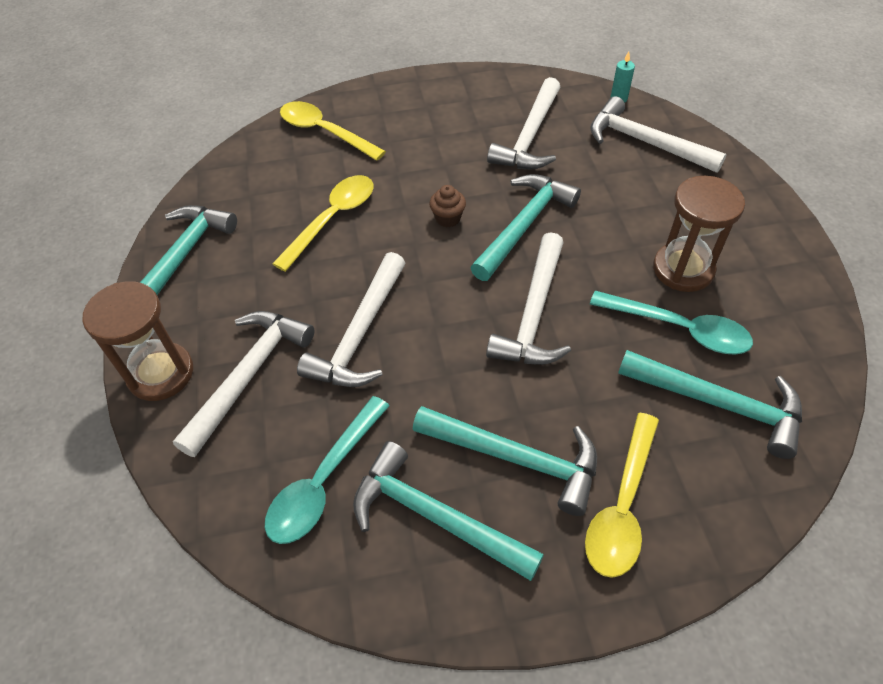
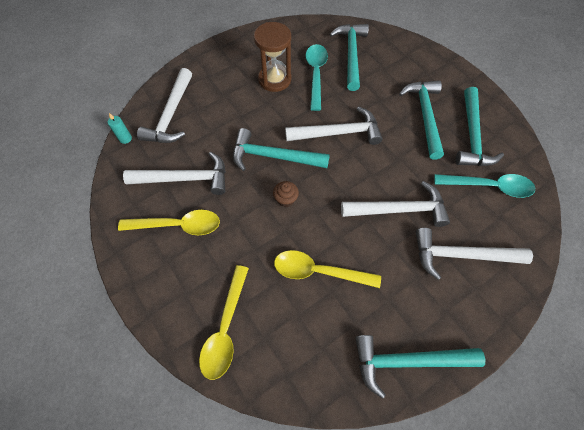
camera: 115 degrees left, 10 degrees up
brown hourglass [82,281,193,401] -> none
yellow spoon [585,413,659,578] -> yellow spoon moved to [118,210,220,235]

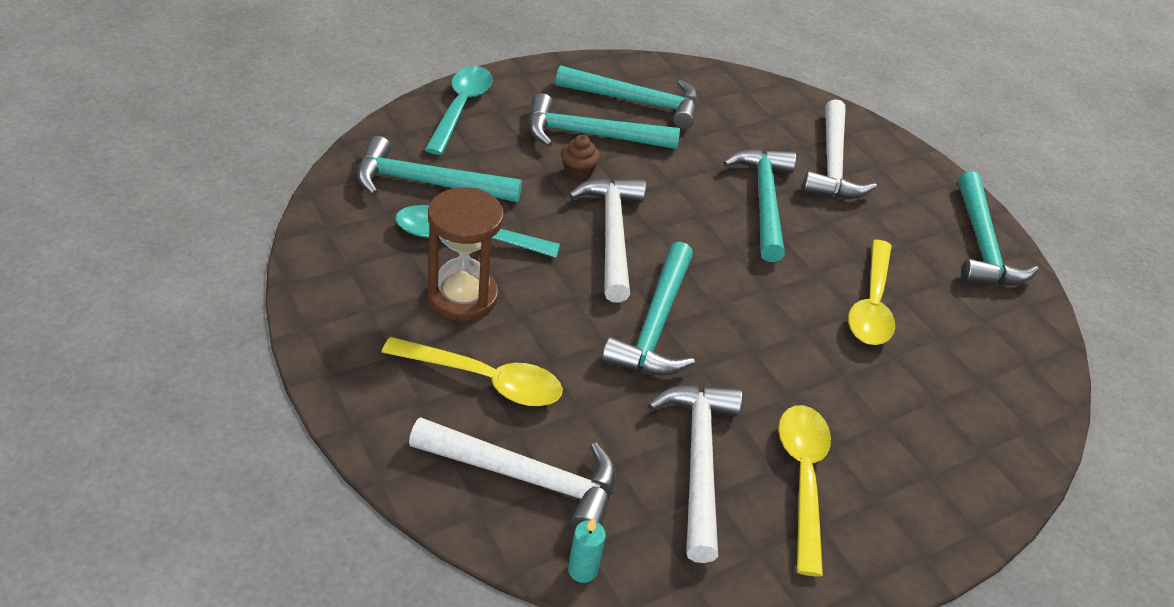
camera: 90 degrees left, 20 degrees down
yellow spoon [199,265,249,380] -> yellow spoon moved to [381,337,563,406]
brown cupcake [273,181,299,207] -> brown cupcake moved to [561,135,600,182]
white hammer [341,181,450,227] -> turquoise hammer [723,149,796,262]
turquoise spoon [434,174,535,198] -> turquoise spoon moved to [424,66,493,155]

